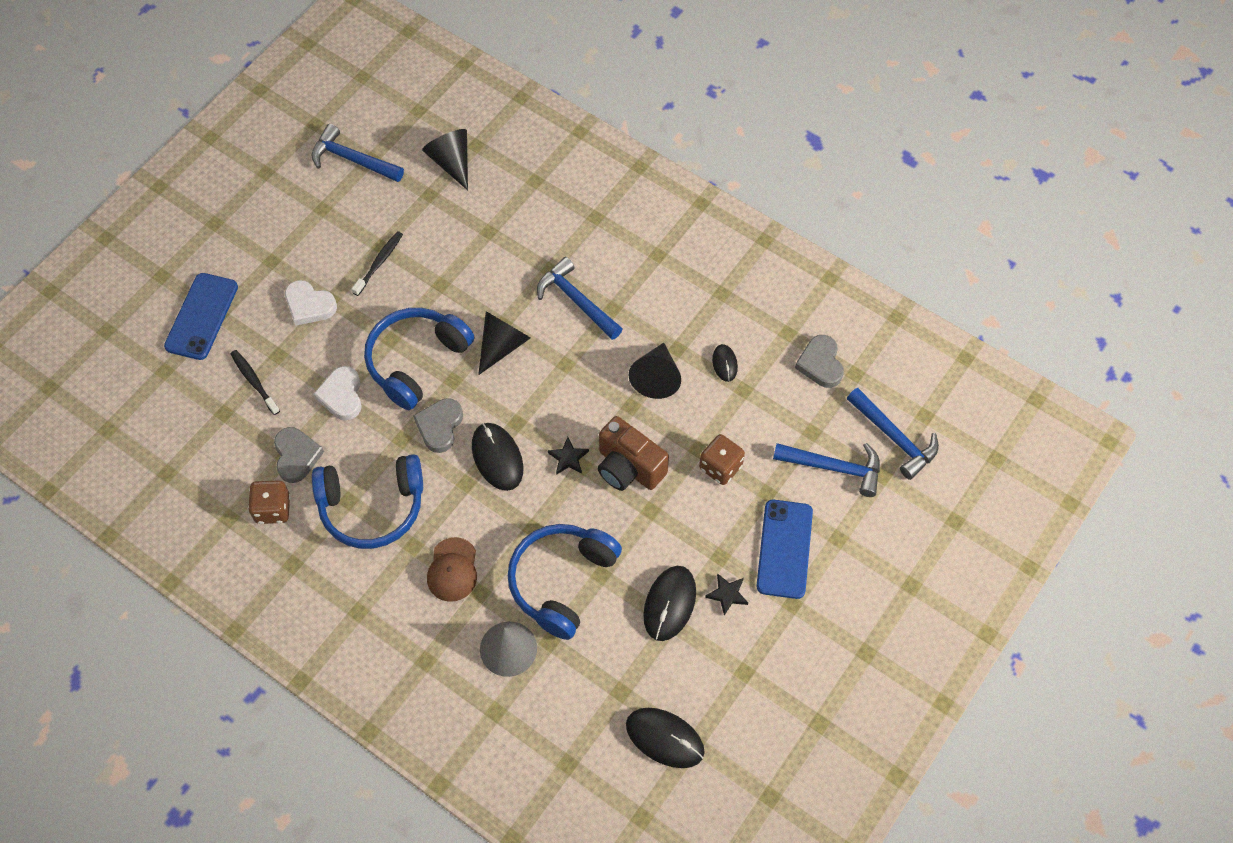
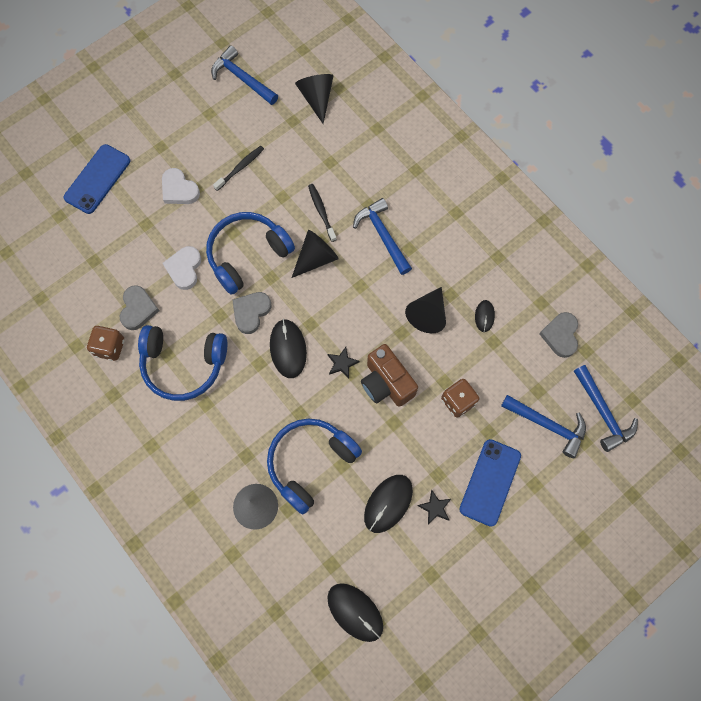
camera: 15 degrees right, 10 degrees up
black toothbrush [231,350,280,415] -> black toothbrush moved to [308,184,337,242]
brown cap [427,537,477,602] -> none

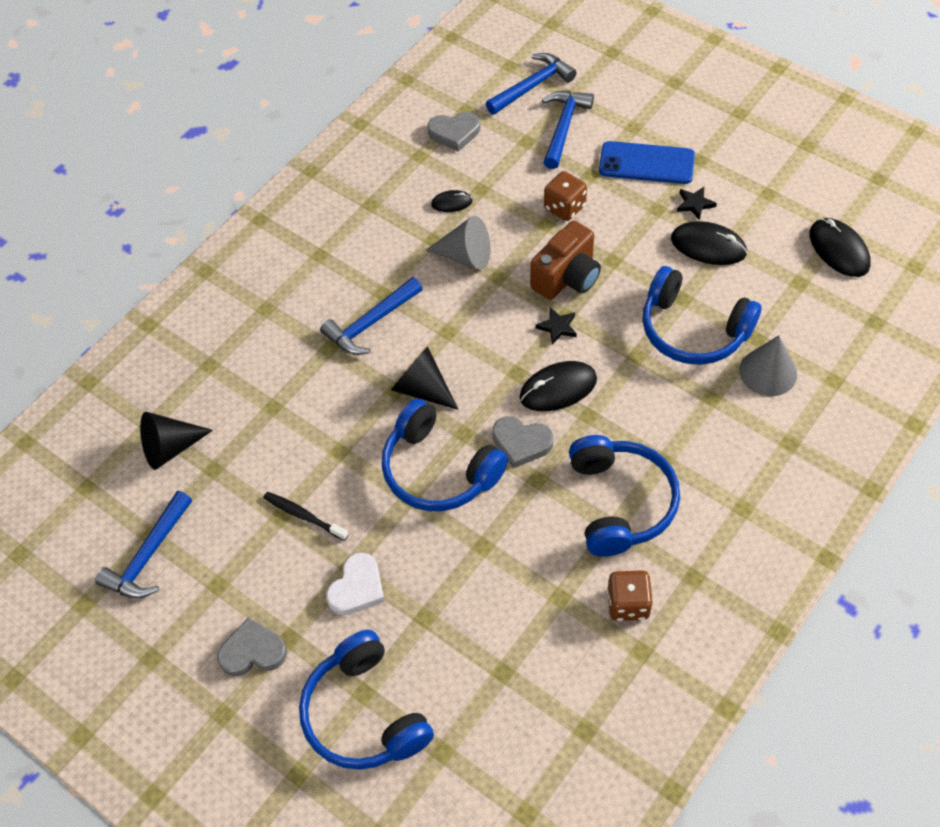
camera: 100 degrees left, 15 degrees down
blue phone [64,144,130,214] -> blue headphones [299,630,434,770]
grey heart [120,285,159,330] -> grey heart moved to [217,617,287,676]
white heart [162,246,201,290] -> none
black toothbrush [308,184,337,242] -> none
black mouse [327,583,383,642] -> black mouse turned 60 degrees counterclockwise [810,218,871,277]
black cone [405,287,446,333] -> grey cone [425,216,490,270]

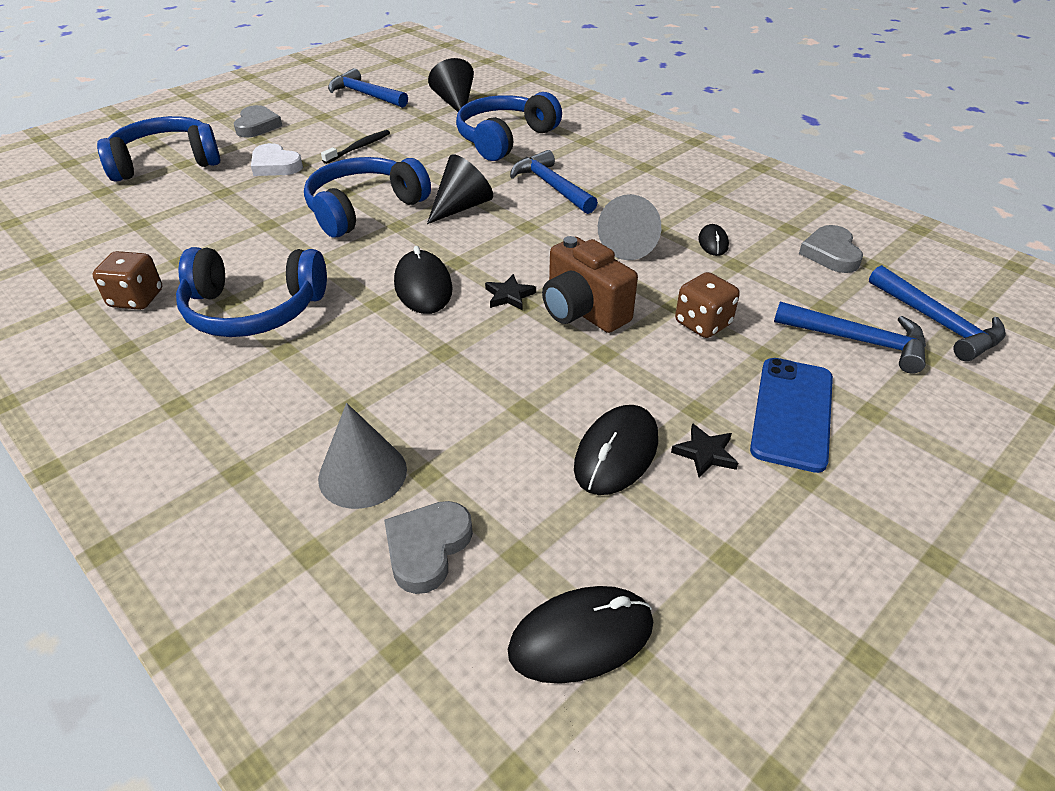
camera: 95 degrees right, 15 degrees down
grey heart [492,416,554,468] -> grey heart moved to [384,501,473,594]
blue headphones [642,266,761,365] -> blue headphones moved to [456,92,562,161]

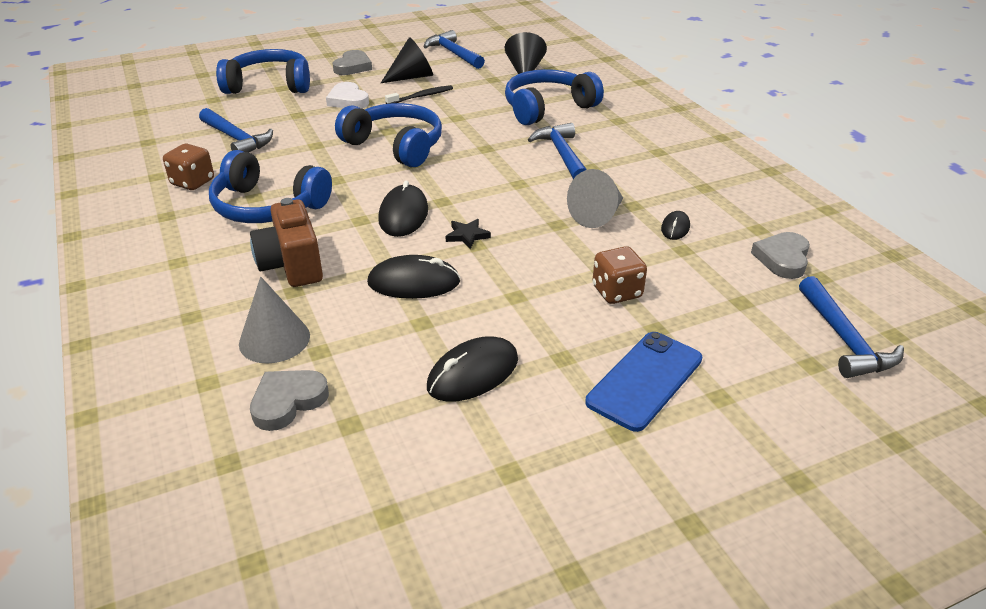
camera: 20 degrees right, 5 degrees down
blue headphones [304,157,431,238] -> blue headphones turned 60 degrees clockwise [335,103,442,167]
black cone [427,154,493,224] -> black cone moved to [381,37,433,83]
black mouse [508,586,653,684] -> black mouse moved to [367,255,460,299]
brown camera [542,236,638,333] -> brown camera moved to [250,198,323,287]
black star [671,423,738,478] -> none
blue hammer [774,301,926,374] -> blue hammer moved to [199,108,273,152]

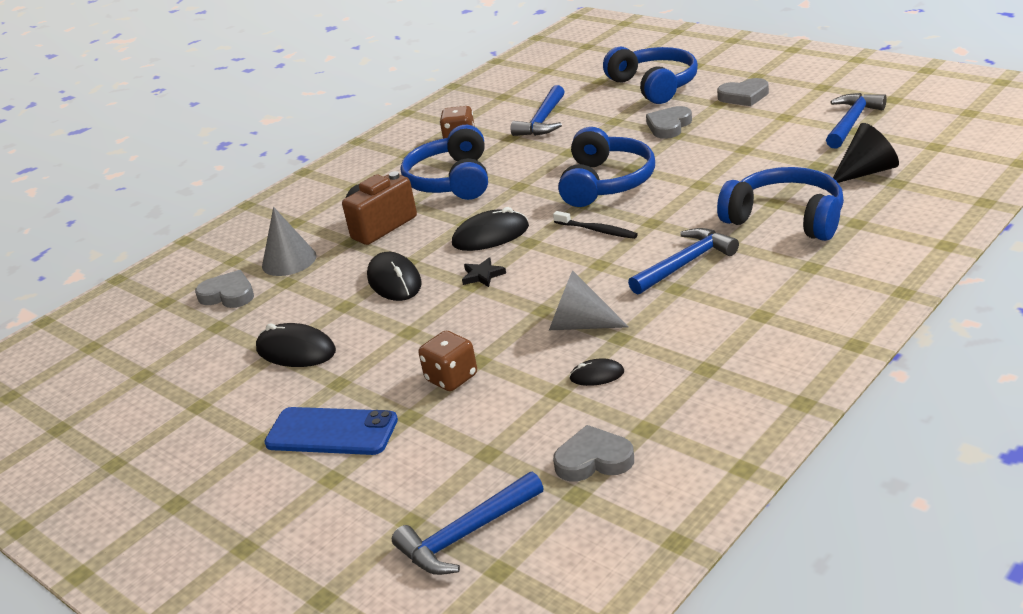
camera: 70 degrees right, 5 degrees down
white heart [326,82,369,108] -> grey heart [646,106,692,139]
black cone [381,37,433,83] -> none
black toothbrush [385,85,453,104] -> black toothbrush moved to [553,211,638,239]

